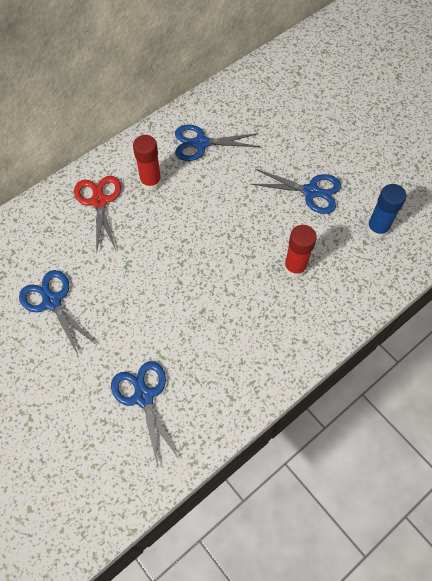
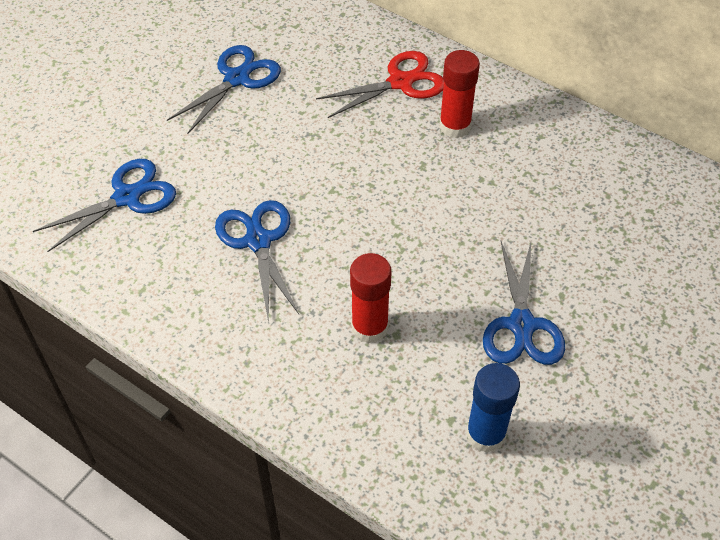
camera: 75 degrees right, 10 degrees down
blue scissors [175,125,260,161] -> blue scissors moved to [215,200,299,318]

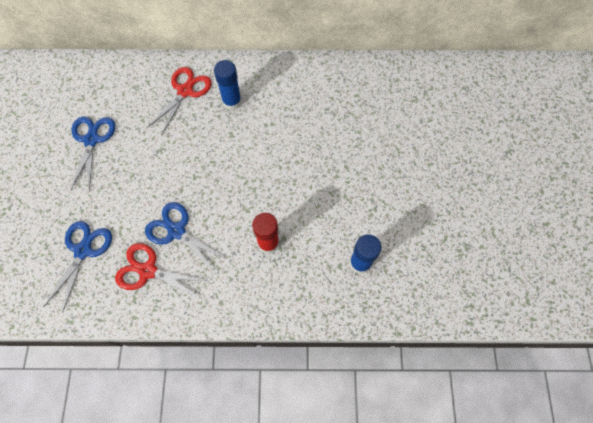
camera: 35 degrees left, 15 degrees up
red glue stick [439,50,480,138] -> blue glue stick [214,60,242,110]
blue scissors [483,241,565,365] -> none
none -> red scissors [115,243,208,298]

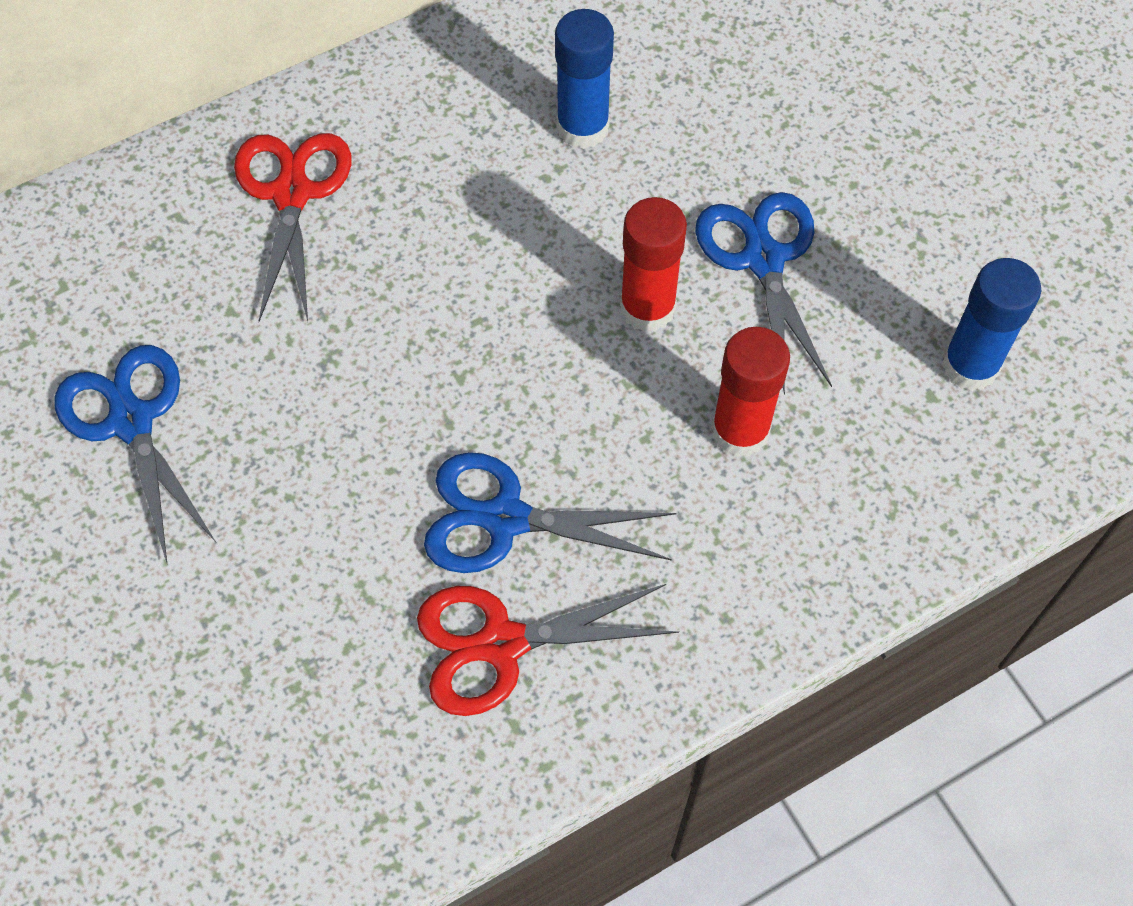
camera: 30 degrees left, 5 degrees down
blue scissors [44,221,112,313] -> blue scissors moved to [695,192,832,396]
blue glue stick [214,60,242,110] -> blue glue stick moved to [555,9,614,149]
none -> red glue stick [620,197,687,332]

